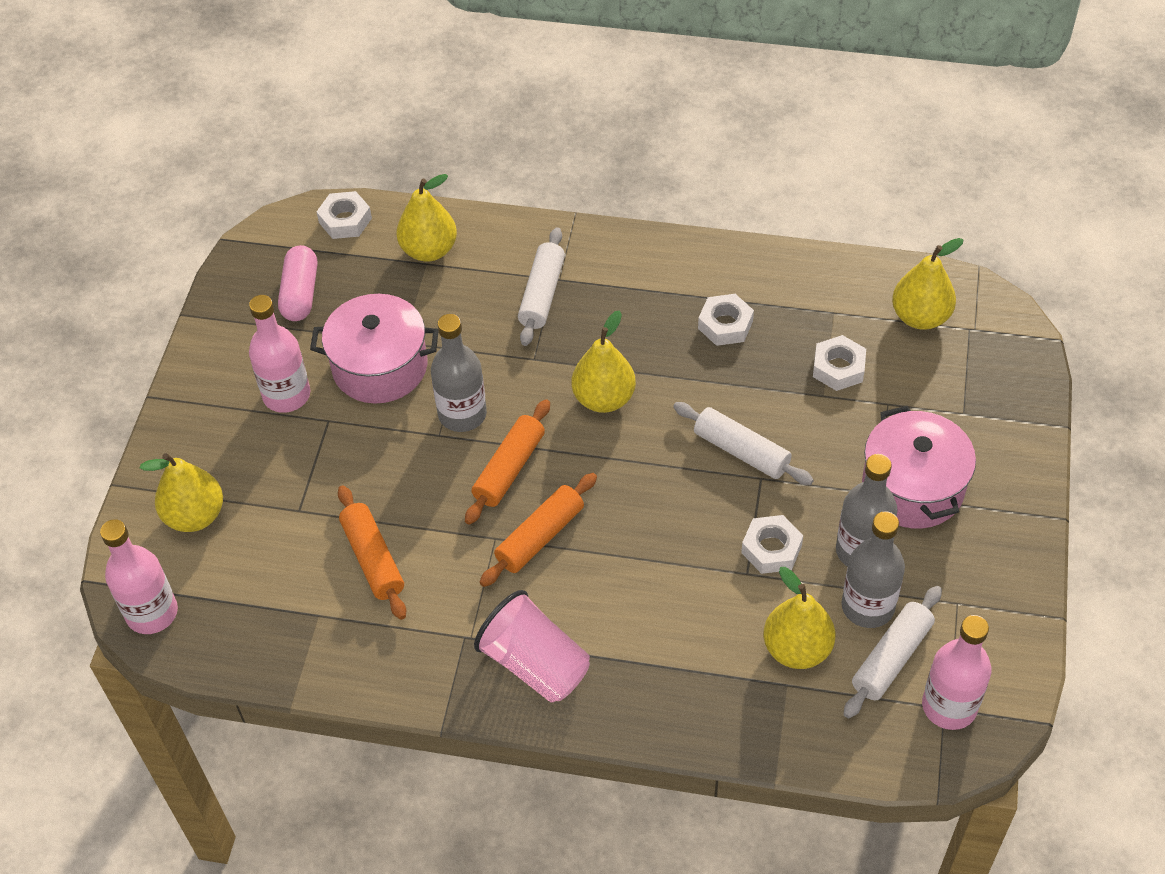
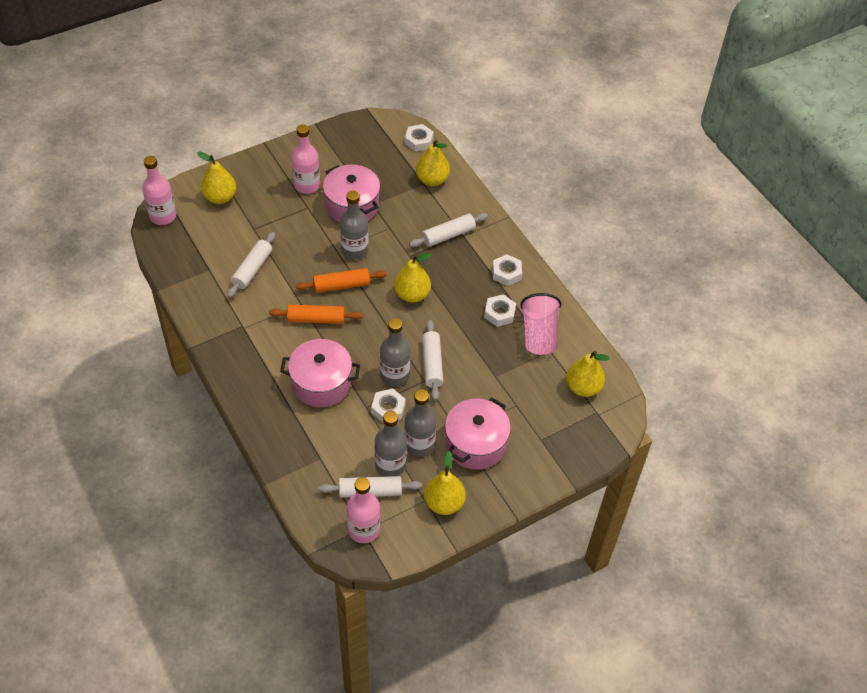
camera: 45 degrees right, 0 degrees up
pink capsule [278,245,317,321] -> none
orange rolling pin [338,485,406,620] -> white rolling pin [227,232,275,298]
pink cup [474,590,590,703] -> pink cup moved to [521,293,561,355]
yellow pear [763,567,835,669] -> yellow pear moved to [424,451,466,515]
white nut [813,335,866,391] -> white nut moved to [492,254,522,286]
none -> pink pot [280,339,360,407]
none -> grey bottle [380,318,410,386]

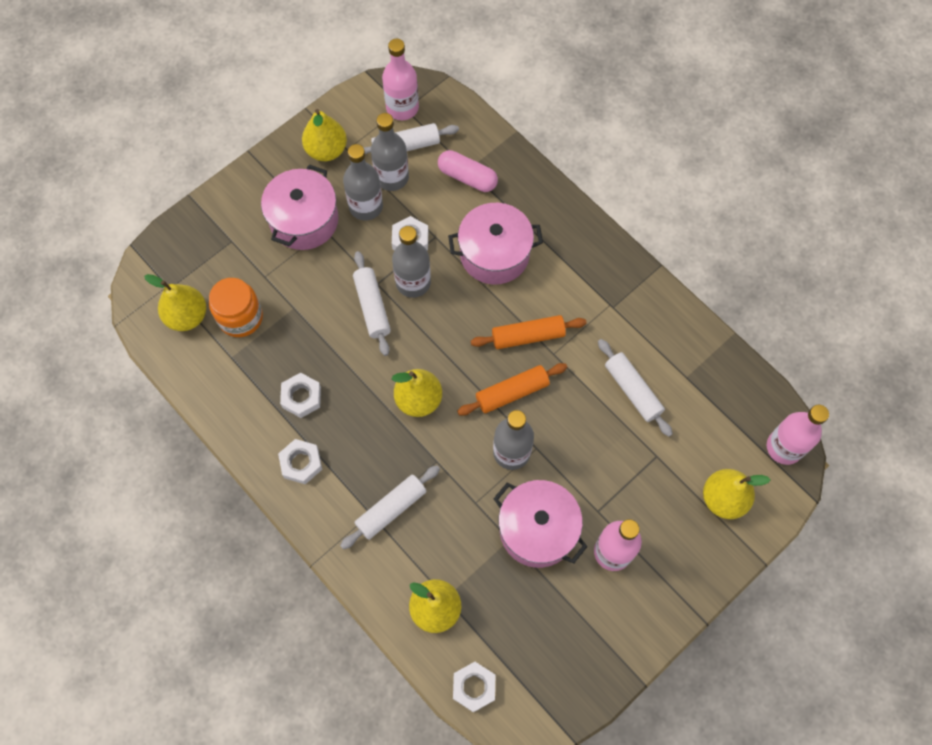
camera: 170 degrees right, 15 degrees up
white rolling pin [227,232,275,298] -> white rolling pin turned 45 degrees counterclockwise [598,339,673,437]
pink cup [521,293,561,355] -> none
none -> orange jar [209,278,263,337]
none -> pink capsule [438,150,498,192]

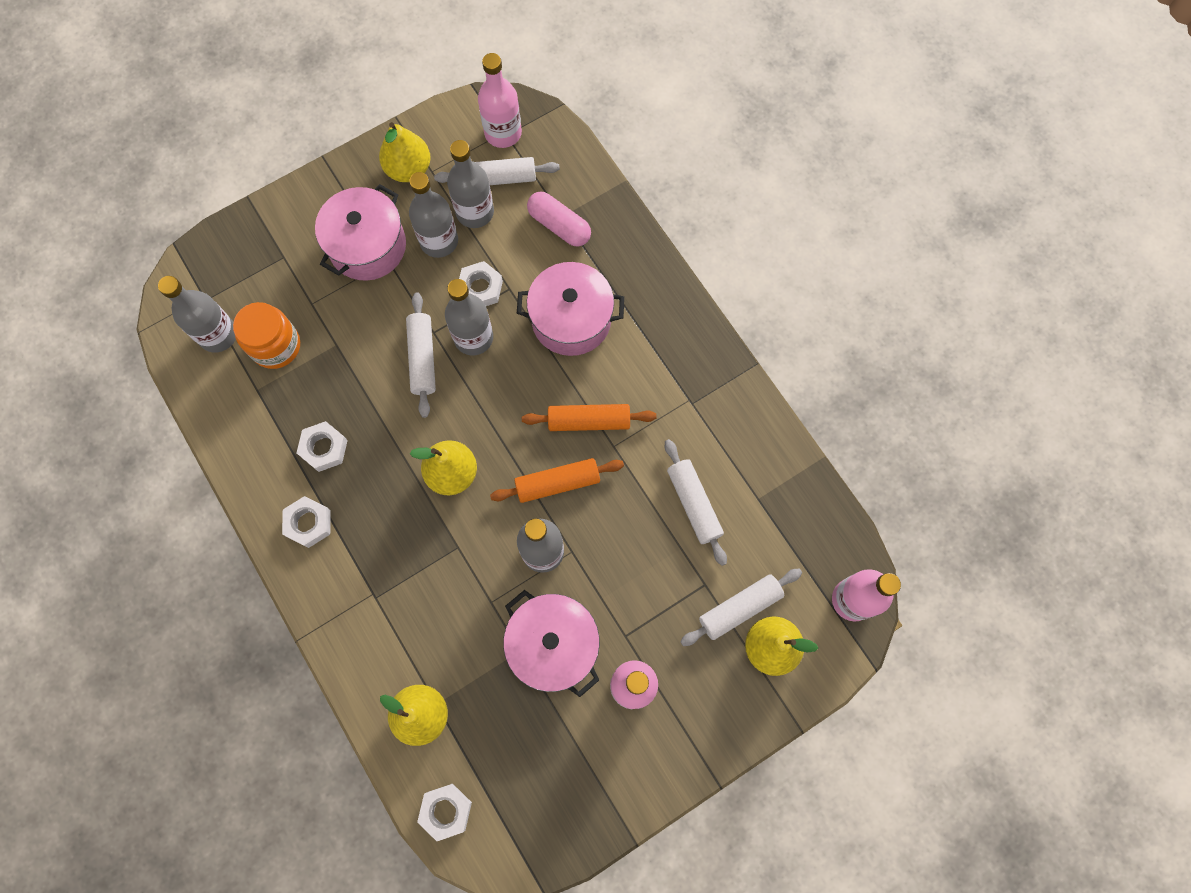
camera: 10 degrees right, 5 degrees up
yellow pear [144,274,206,331] -> grey bottle [158,276,236,353]
white rolling pin [340,465,440,549] -> white rolling pin moved to [680,569,802,646]

